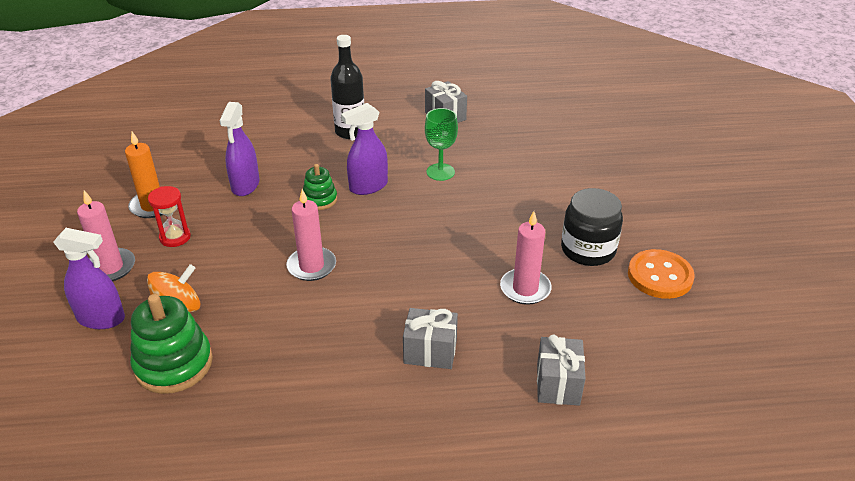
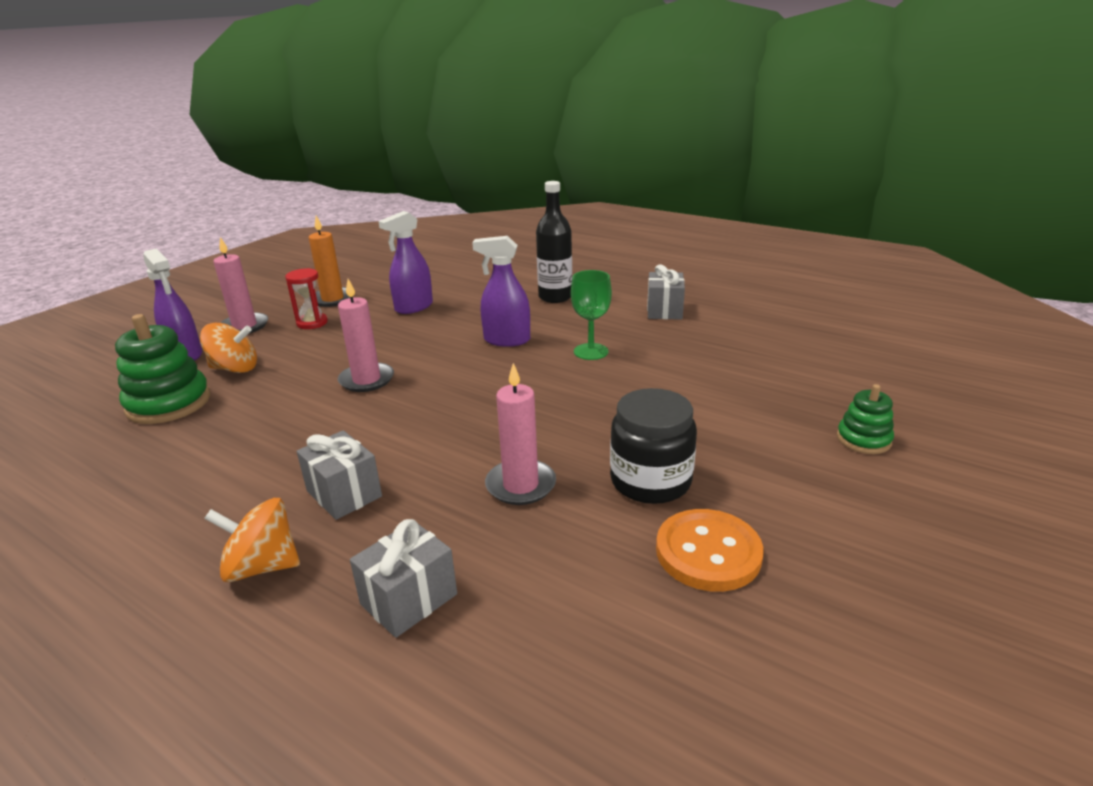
camera: 40 degrees right, 10 degrees down
green stacking toy [303,164,337,210] -> green stacking toy moved to [837,384,894,454]
none -> orange spinning top [204,498,300,582]

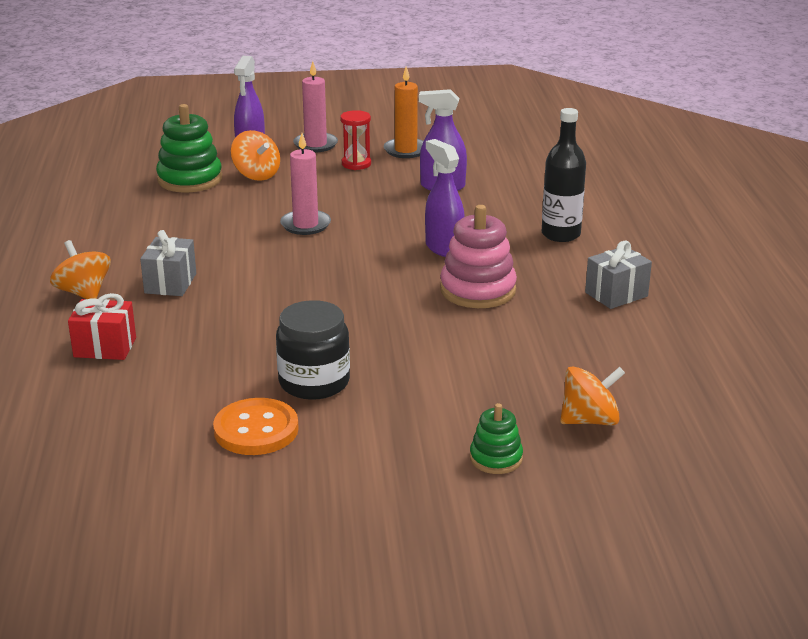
camera: 50 degrees right, 0 degrees up
grey gift [350,519,457,638] -> red gift [68,293,136,360]
pink candle [485,363,556,505] -> none
green goblet [571,270,612,360] -> pink stacking toy [440,205,517,308]
none -> orange spinning top [560,366,625,425]

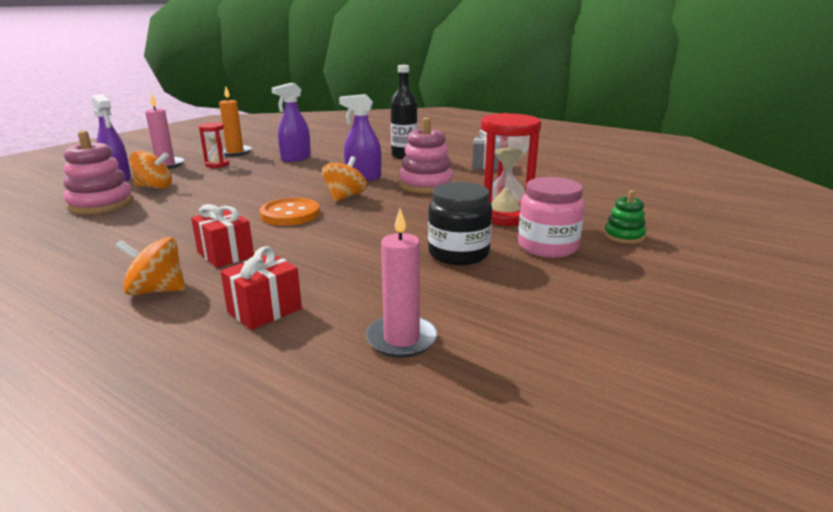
camera: 50 degrees left, 5 degrees down
grey gift [140,230,196,296] -> red gift [191,204,254,268]
green stacking toy [156,104,222,193] -> pink stacking toy [64,131,133,214]
orange button [213,398,299,455] -> orange button moved to [260,198,320,226]
pink candle [280,133,331,235] -> pink candle moved to [366,208,438,358]
orange spinning top [560,366,625,425] -> orange spinning top moved to [322,156,367,202]
none -> red hourglass [481,113,542,226]
none -> pink jar [518,177,585,258]

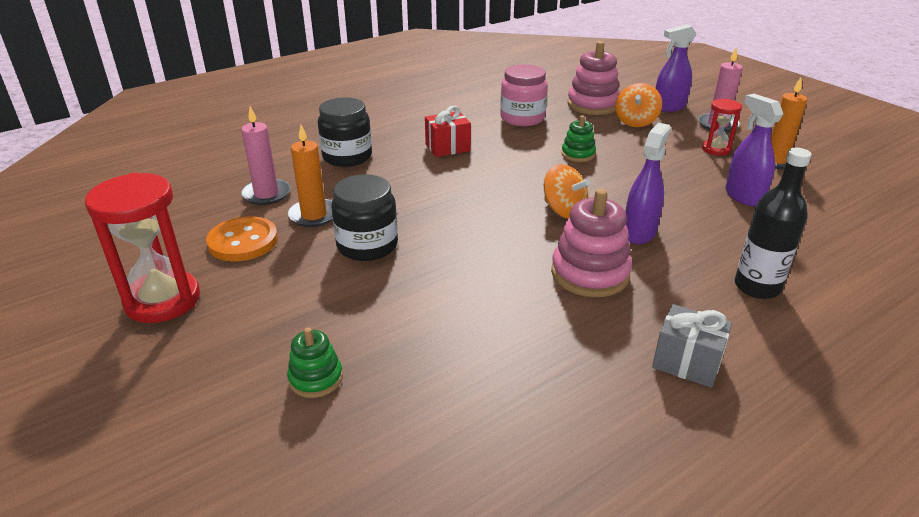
camera: 110 degrees right, 10 degrees up
orange spinning top [115,237,185,295] -> none
red gift [220,246,302,330] -> black jar [318,97,372,167]
orange button [260,198,320,226] -> orange button moved to [206,216,278,261]
red hourglass [481,113,542,226] -> red hourglass moved to [85,173,200,323]
pink jar [518,177,585,258] -> pink jar moved to [500,64,548,126]
none -> orange candle [288,125,332,227]
none -> green stacking toy [561,115,596,162]

